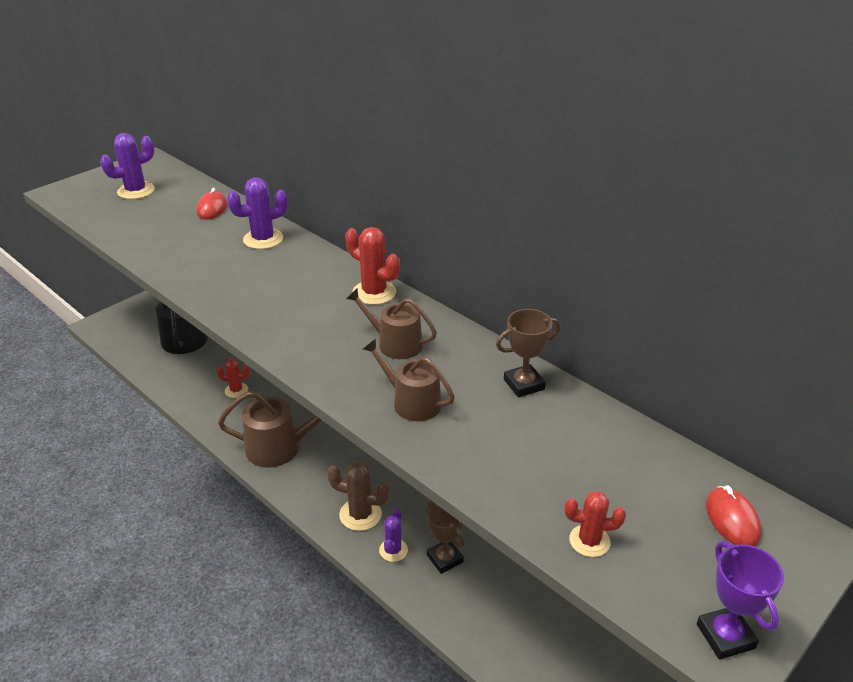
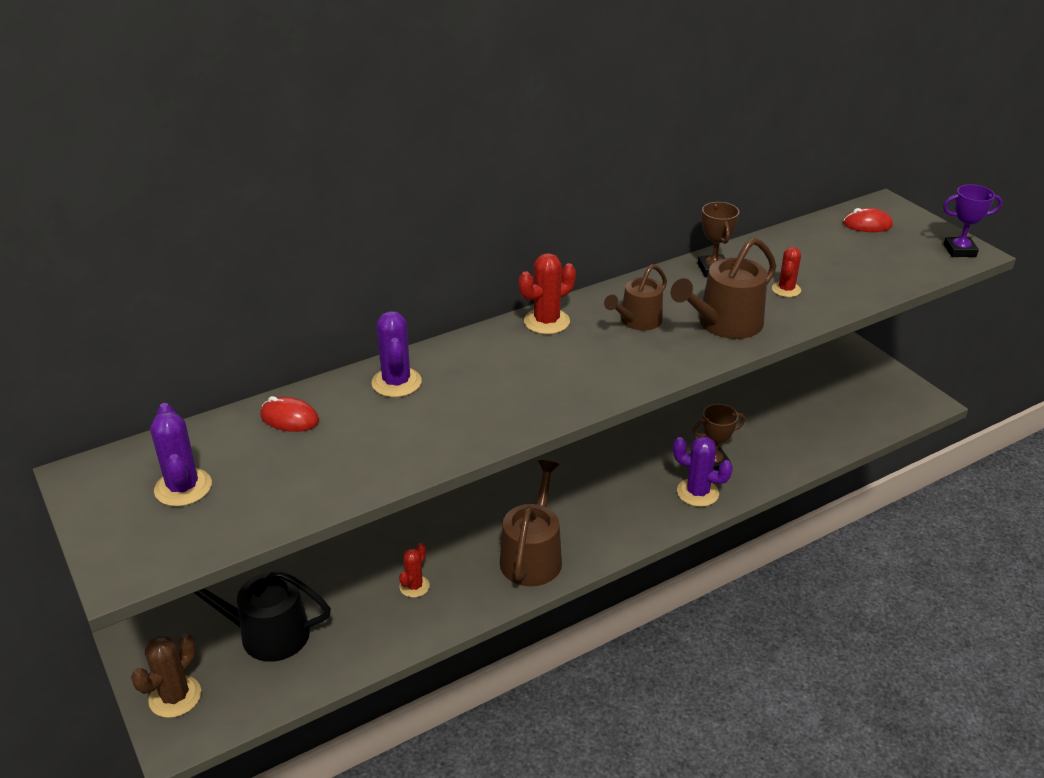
camera: 75 degrees left, 0 degrees up
brown cactus [327,461,390,531] -> brown cactus moved to [131,633,201,718]
brown watering can [363,339,455,421] -> brown watering can [671,238,776,339], size x1.52
purple cactus [379,509,408,562] -> purple cactus [673,436,733,507], size x1.54
red cactus [565,491,626,557] -> red cactus moved to [772,247,801,297]

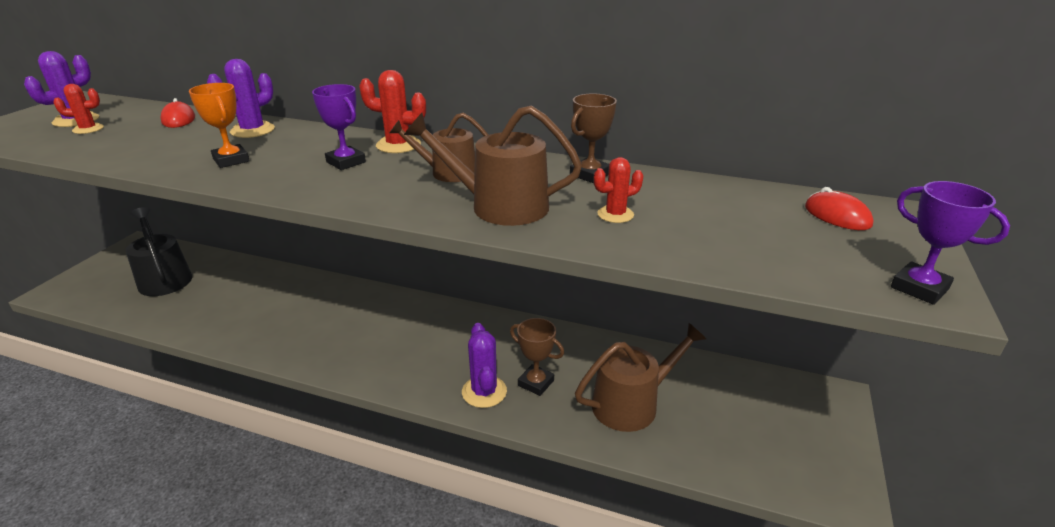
camera: 50 degrees right, 5 degrees down
brown cactus [131,633,201,718] -> none
red cactus [399,543,430,598] -> red cactus moved to [53,84,104,134]
brown watering can [500,460,562,586] -> brown watering can moved to [575,323,706,432]
none -> orange trophy [189,83,250,168]
none -> purple trophy [312,84,366,170]

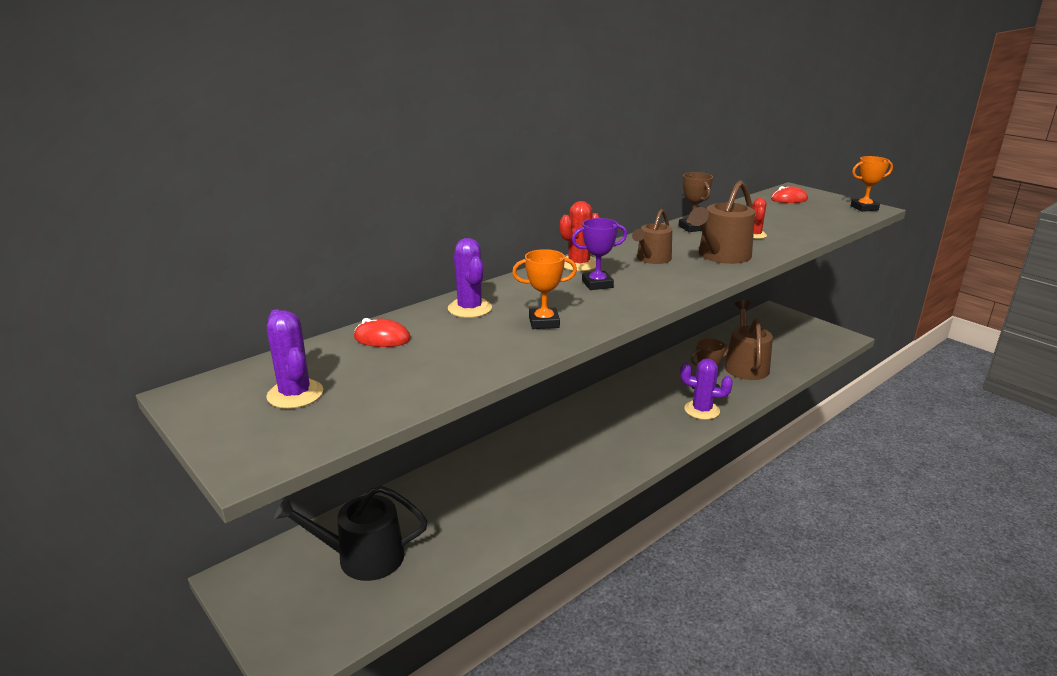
camera: 60 degrees left, 5 degrees down
red cactus [53,84,104,134] -> none
purple trophy [891,181,1010,305] -> orange trophy [851,156,893,212]

